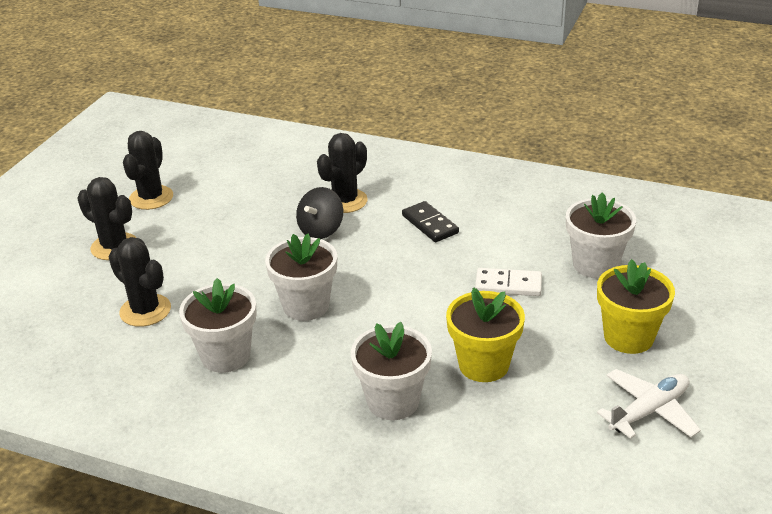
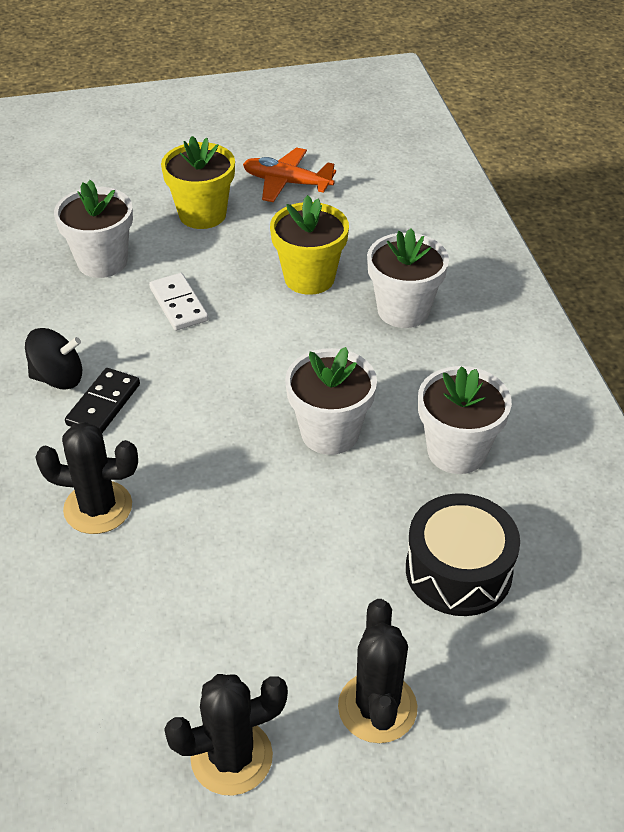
camera: 125 degrees left, 10 degrees up
black cactus [109,237,171,327] -> black drum [406,493,520,616]
black spinning top [296,187,343,239] -> black spinning top moved to [25,328,82,390]
white plane [597,369,701,439] -> orange plane [243,147,336,202]

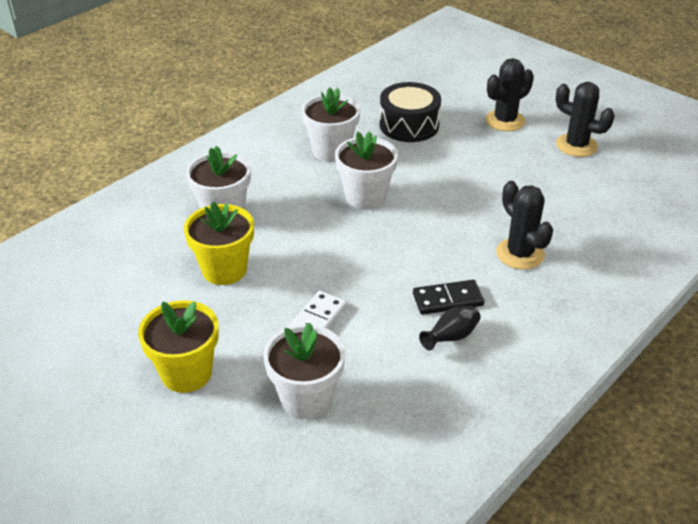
camera: 125 degrees left, 5 degrees down
black spinning top [25,328,82,390] -> black vase [419,306,480,350]
orange plane [243,147,336,202] -> none

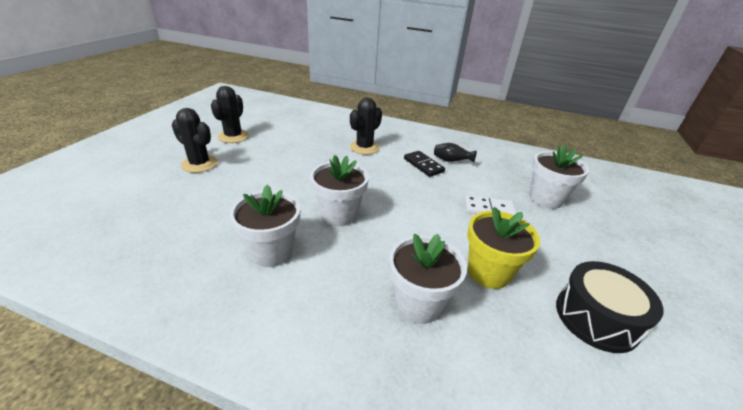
camera: 115 degrees left, 5 degrees down
yellow flower pot [138,300,219,393] -> none
black drum [380,82,441,142] -> black drum moved to [556,261,664,353]

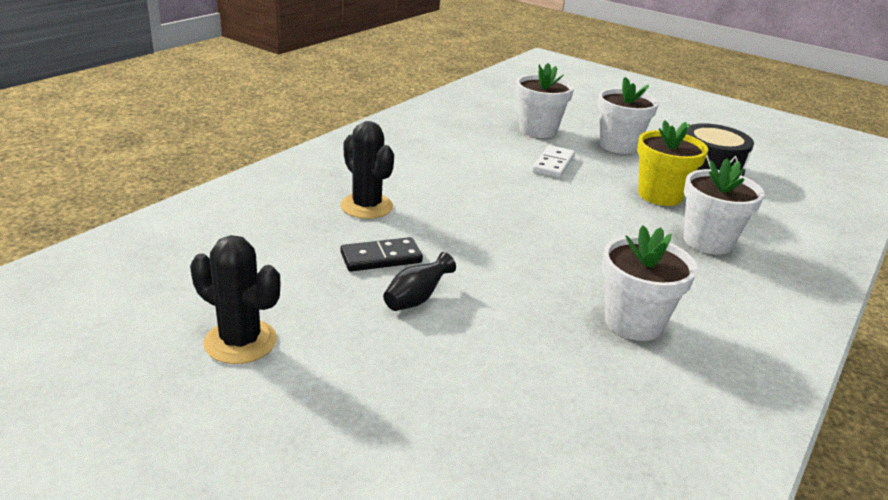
camera: 75 degrees left, 5 degrees down
black cactus [172,108,218,173] -> none
white flower pot [310,155,369,226] -> white flower pot moved to [598,77,659,154]
black domino [404,151,445,177] -> black domino moved to [340,237,423,271]
black vase [434,143,477,162] -> black vase moved to [383,252,456,311]

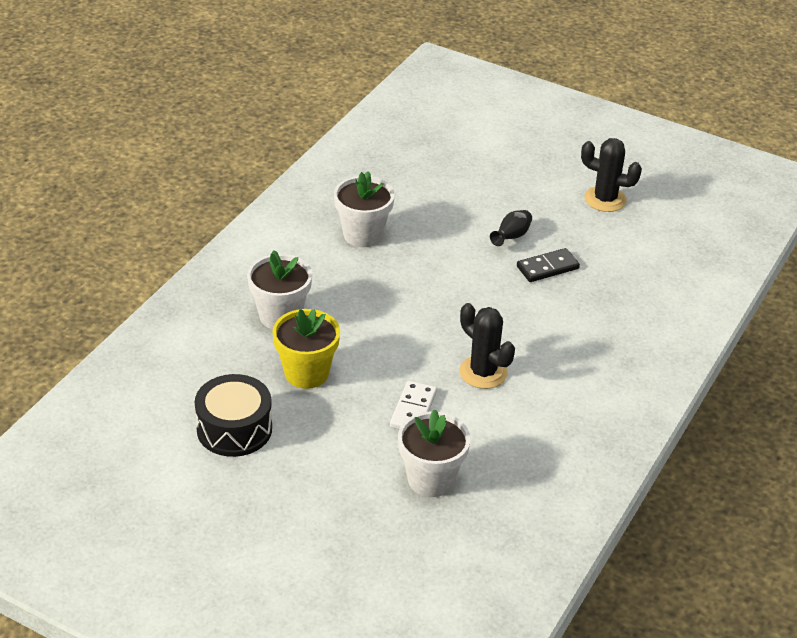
camera: 175 degrees right, 10 degrees up
black cactus [340,121,394,219] -> black cactus moved to [459,303,515,389]
white flower pot [598,77,659,154] -> none

